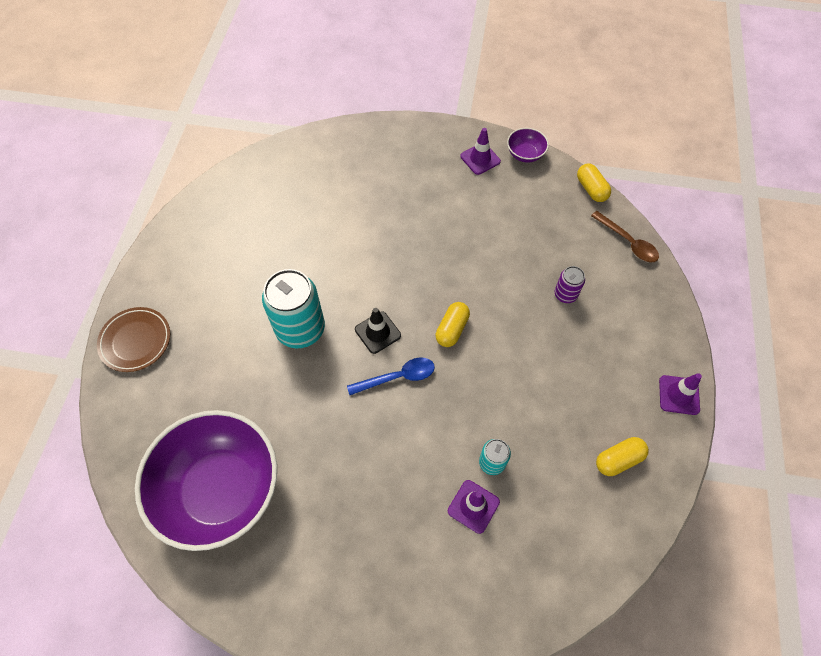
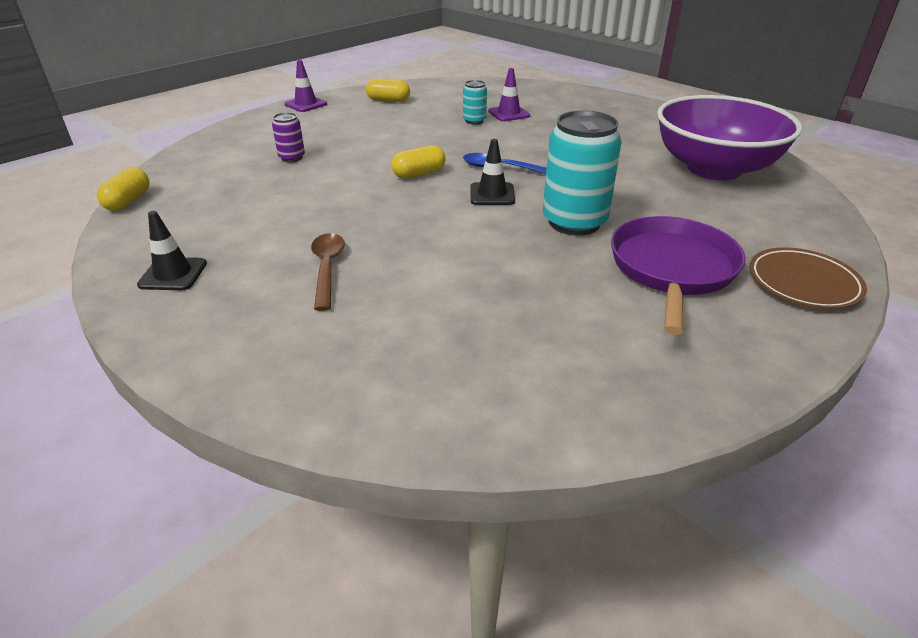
camera: 145 degrees left, 25 degrees down
purple traffic cone [460,128,501,175] -> black traffic cone [137,211,207,290]
purple bowl [507,128,549,163] -> none
brown spoon [591,211,659,262] -> brown spoon moved to [311,233,345,311]
none -> purple pan [611,216,746,335]

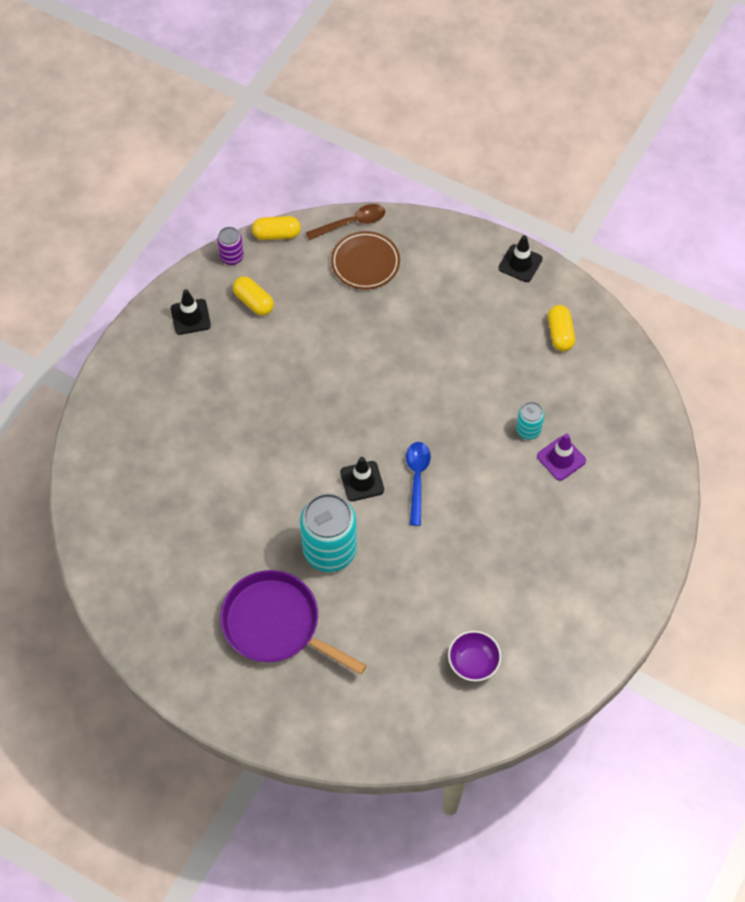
camera: 75 degrees right, 25 degrees up
purple can [272,112,305,162] -> purple can moved to [217,227,244,265]
purple traffic cone [284,60,327,112] -> black traffic cone [499,235,543,282]
brown spoon [311,233,345,311] -> brown spoon moved to [306,204,385,240]
yellow capsule [391,145,446,179] -> yellow capsule moved to [233,276,274,316]
purple pan [611,216,746,335] -> purple pan turned 150 degrees counterclockwise [220,570,367,675]
purple bowl [657,95,802,181] -> purple bowl [448,631,501,681], size x0.41
brown plate [749,247,867,309] -> brown plate moved to [331,231,400,290]

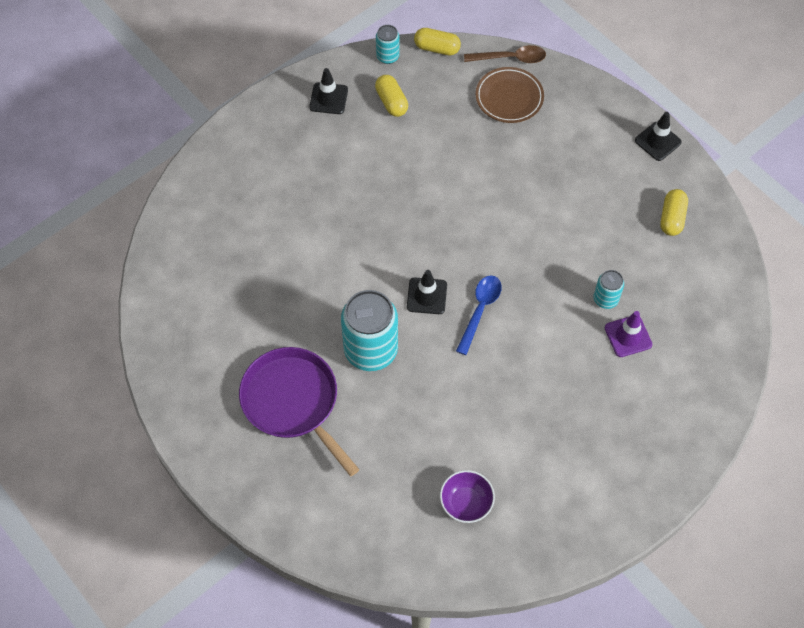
camera: 20 degrees right, 0 degrees up
purple can [217,227,244,265] -> turquoise can [376,25,400,64]

